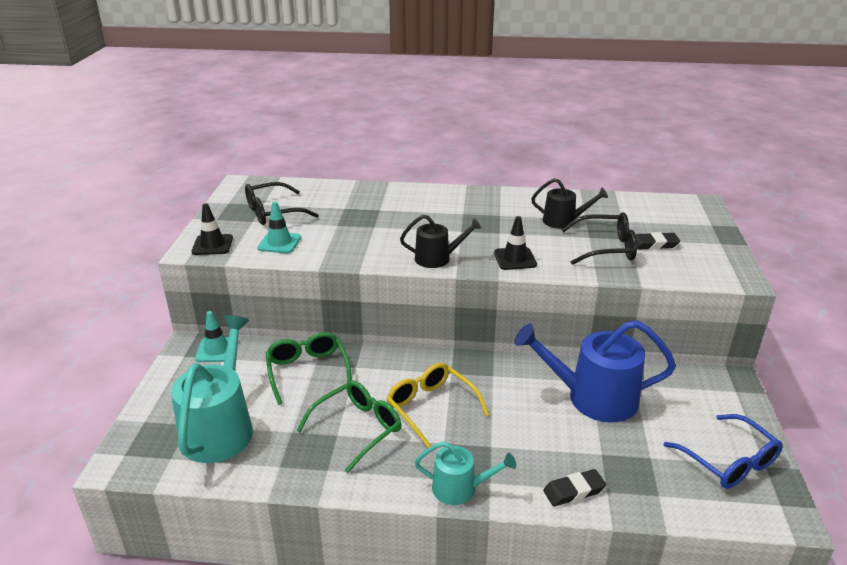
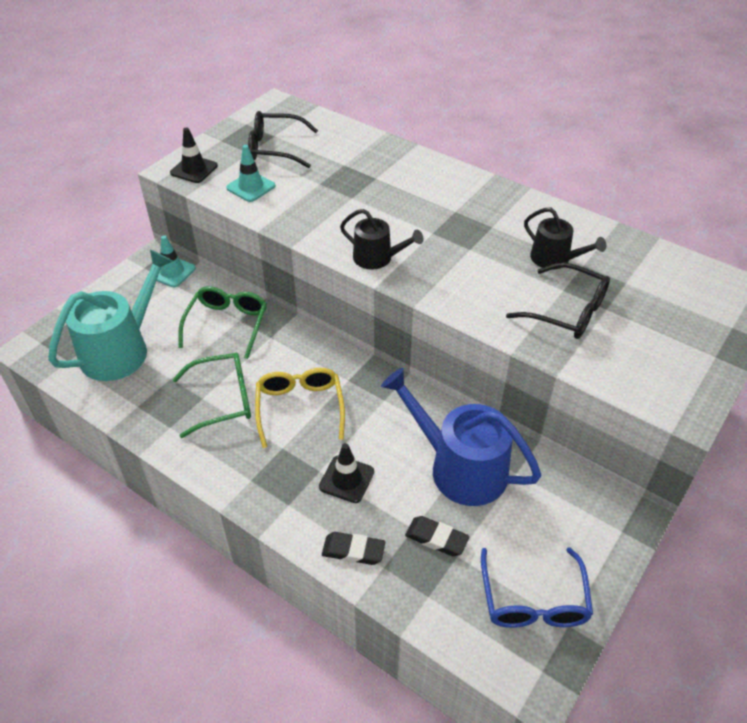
camera: 30 degrees right, 15 degrees up
turquoise watering can [415,441,516,505] -> none
black traffic cone [494,216,537,270] -> black traffic cone moved to [319,443,374,503]
black eraser [636,232,680,250] -> black eraser moved to [405,516,469,556]

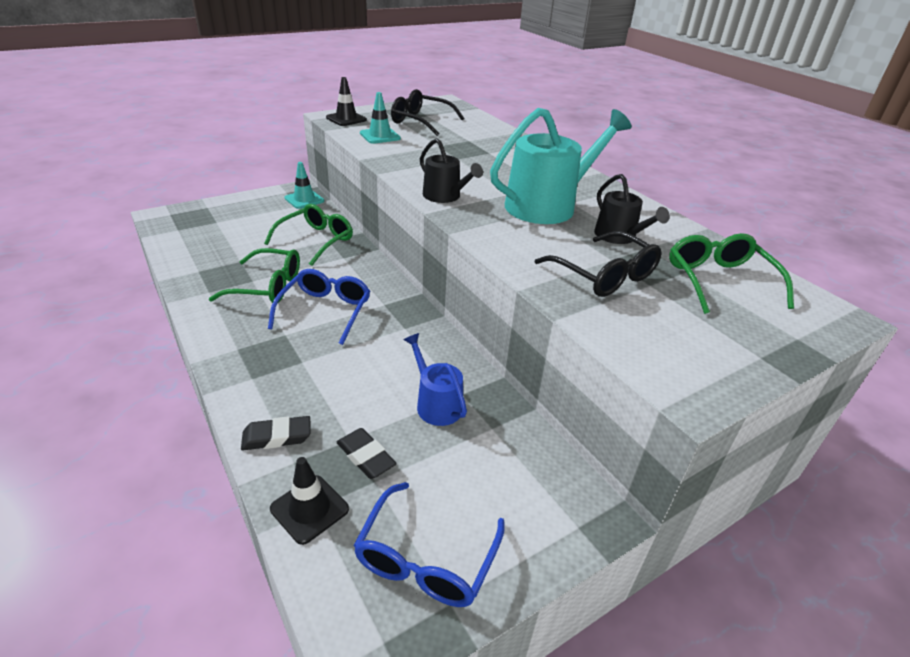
camera: 20 degrees right, 10 degrees down
turquoise watering can [48,250,173,381] -> turquoise watering can moved to [490,108,632,224]
yellow glasses [255,368,345,448] -> blue glasses [268,269,370,345]
black traffic cone [319,443,374,503] -> black traffic cone moved to [270,457,349,545]
black eraser [322,532,385,565] -> black eraser turned 45 degrees counterclockwise [241,416,311,450]
blue watering can [381,368,542,506] -> blue watering can [404,333,467,426], size x0.55
none -> green glasses [669,233,794,314]

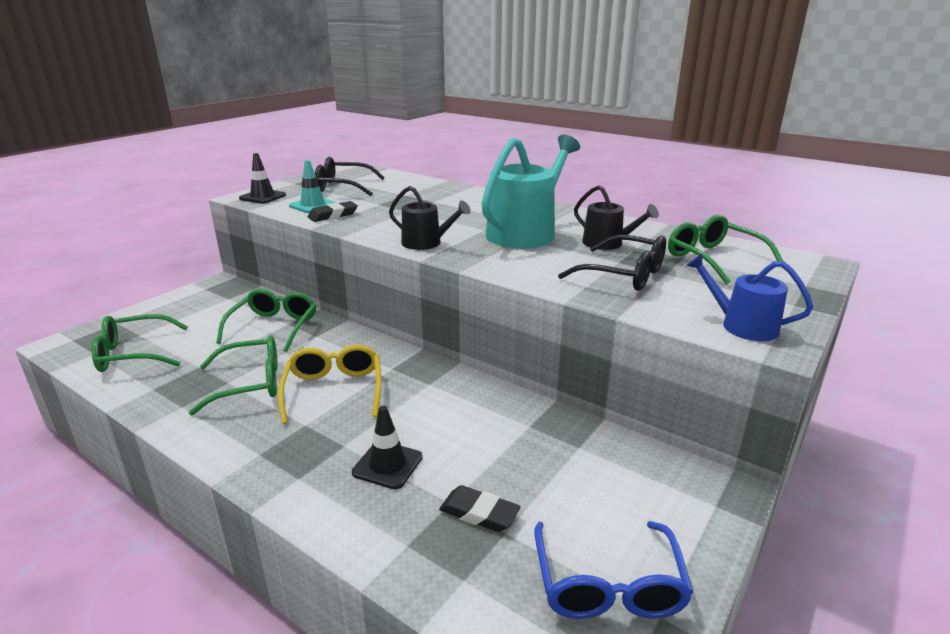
camera: 20 degrees left, 10 degrees down
black eraser [241,416,311,450] -> black eraser moved to [308,201,358,222]
blue glasses [268,269,370,345] -> yellow glasses [278,345,381,424]
black traffic cone [270,457,349,545] -> black traffic cone moved to [352,406,423,489]
turquoise traffic cone [284,162,324,209] -> none
blue watering can [404,333,467,426] -> blue watering can moved to [686,253,813,341]
none -> green glasses [92,314,188,372]

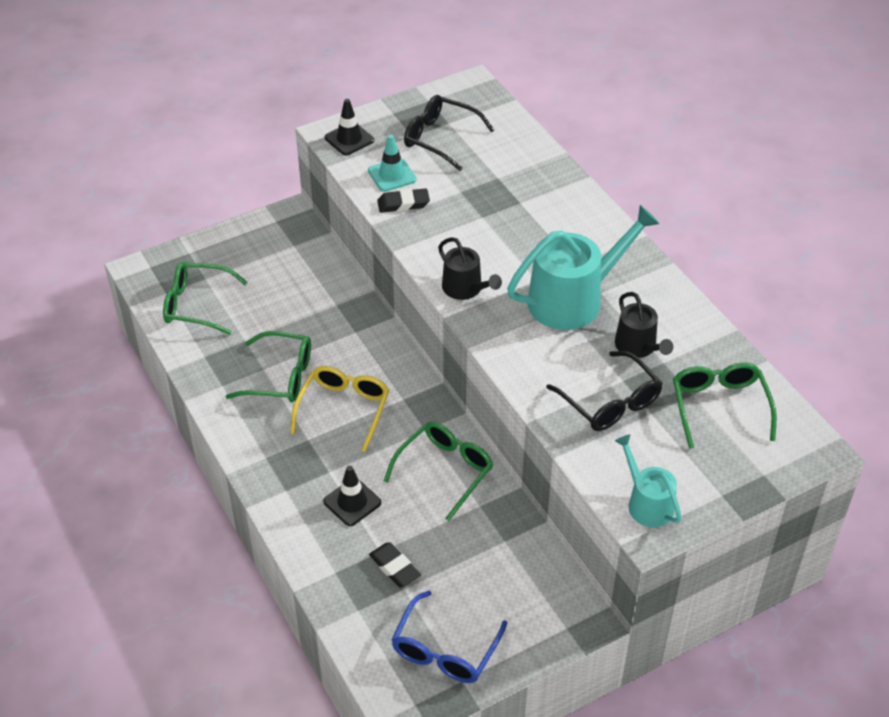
camera: 25 degrees right, 20 degrees up
green glasses [216,289,316,352] -> green glasses moved to [384,422,493,521]
blue watering can [686,253,813,341] -> turquoise watering can [615,434,682,527]

